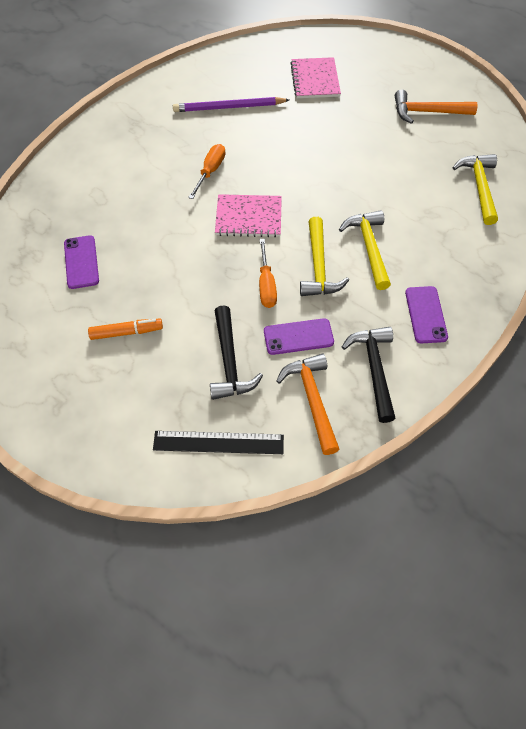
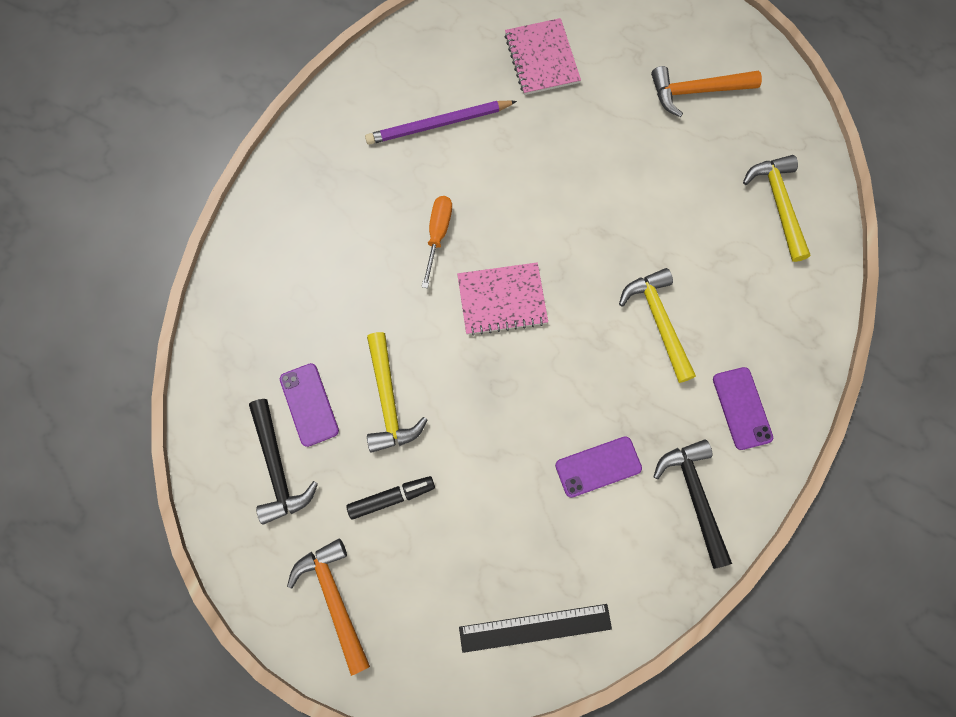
camera: 10 degrees left, 15 degrees up
orange marker [88,319,163,340] -> black marker [347,476,435,520]
black hammer [210,305,263,400] -> black hammer moved to [249,399,318,525]
orange screwdriver [259,239,277,308] -> none
orange hammer [276,353,339,455] -> orange hammer moved to [287,539,370,676]
yellow hammer [300,217,349,296] -> yellow hammer moved to [367,332,427,453]

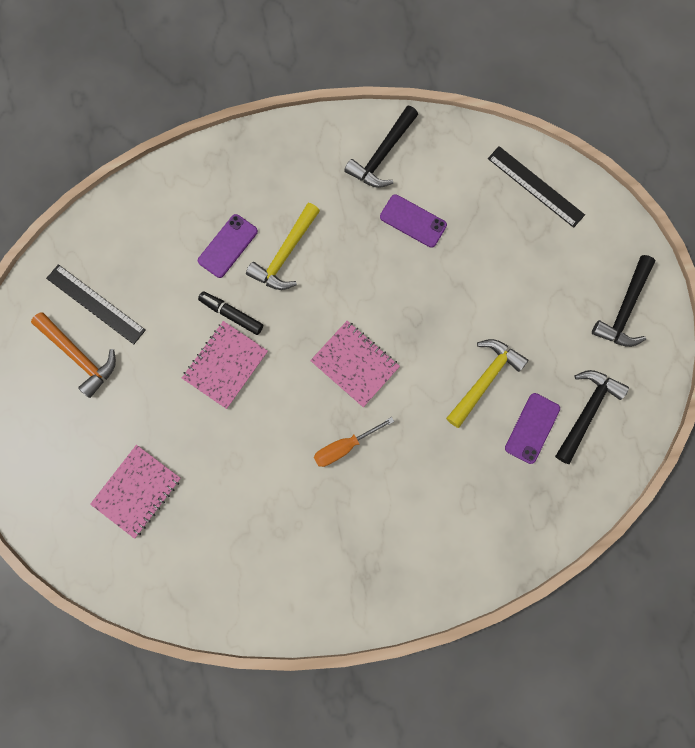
camera: 130 degrees left, 5 degrees up
orange hammer [287,539,370,676] -> black hammer [592,255,655,347]
black marker [347,476,435,520] -> black marker moved to [198,291,263,335]
purple pencil [365,100,517,145] -> none
purple phone [713,367,773,450] -> purple phone moved to [198,214,258,278]
yellow hammer [743,155,810,262] -> none
none -> black ruler [46,264,146,344]
none -> pink notebook [182,321,268,409]

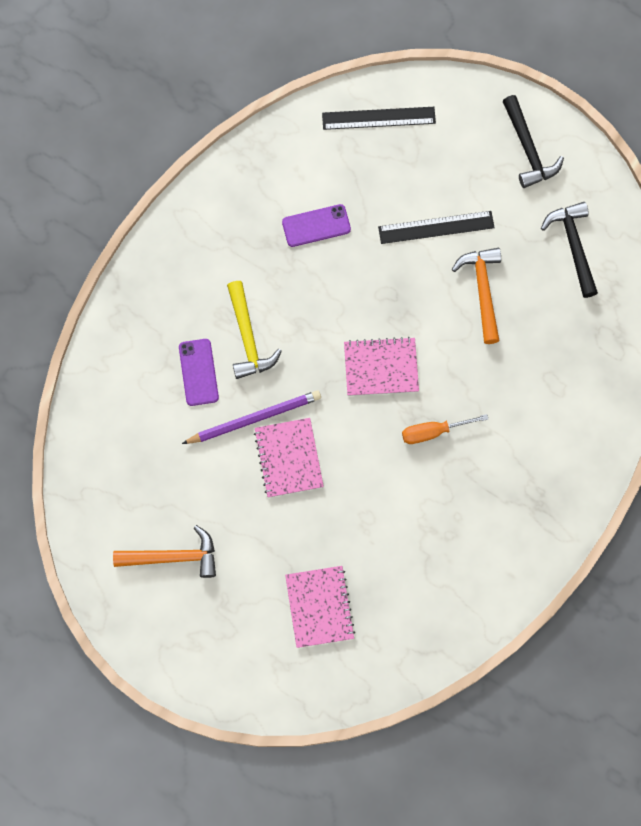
camera: 45 degrees left, 5 degrees down
black ruler [46,264,146,344] -> black ruler moved to [378,211,495,244]
black marker [198,291,263,335] -> purple pencil [182,390,321,444]
orange screwdriver [314,417,394,467] -> orange screwdriver turned 60 degrees clockwise [402,414,488,444]
black hammer [344,106,418,188] -> none
yellow hammer [446,339,528,428] -> orange hammer [452,248,501,344]
purple phone [505,393,560,464] -> none

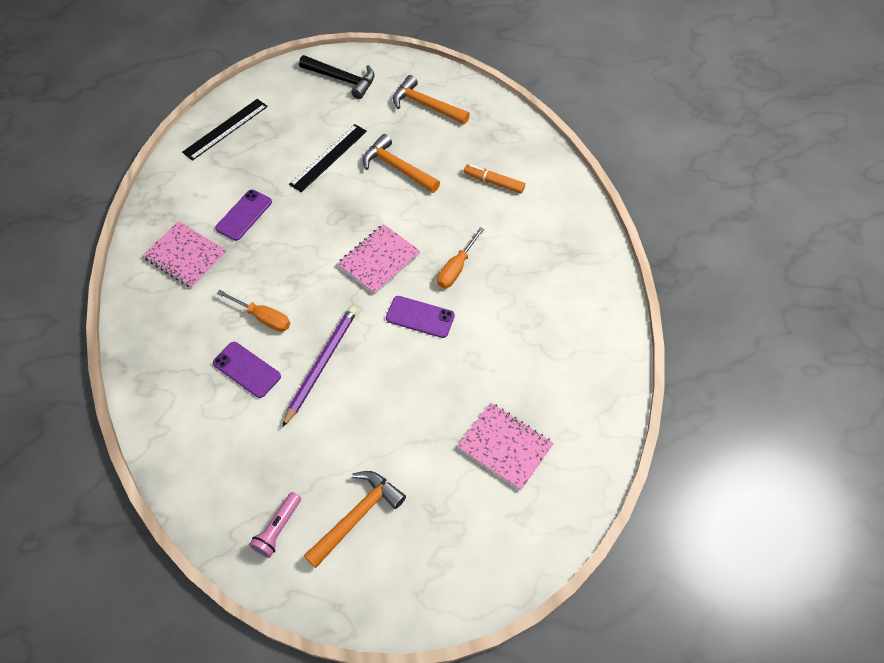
camera: 45 degrees left, 15 degrees down
yellow hammer [227,281,282,379] -> orange screwdriver [217,290,290,332]
pink notebook [254,418,324,498] -> pink notebook moved to [142,221,228,288]
black hammer [541,202,598,298] -> orange hammer [393,75,470,124]
none -> pink flashlight [249,492,301,558]
none -> purple phone [386,296,455,338]
none -> orange marker [464,164,525,194]

